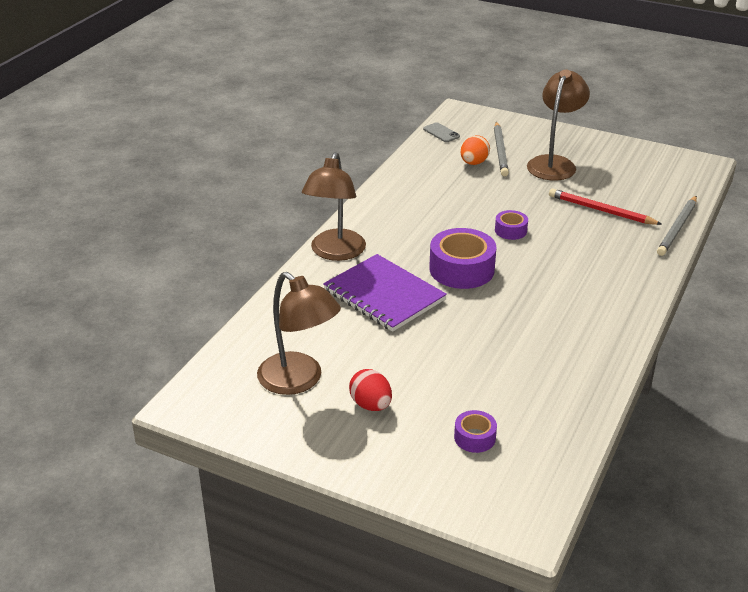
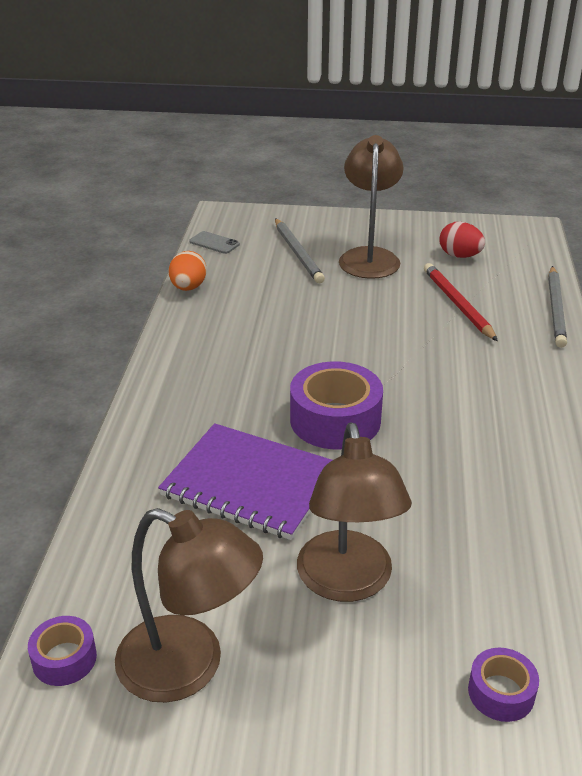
camera: 20 degrees left, 0 degrees up
brown lamp [302,152,366,261] -> brown lamp moved to [297,422,412,602]
red egg [349,369,392,411] -> red egg moved to [439,222,485,258]
orange egg [461,135,490,165] -> orange egg moved to [169,251,207,291]
purple tape [495,210,528,240] -> purple tape moved to [28,616,97,686]
red pencil [549,188,662,225] -> red pencil turned 60 degrees clockwise [424,263,498,341]

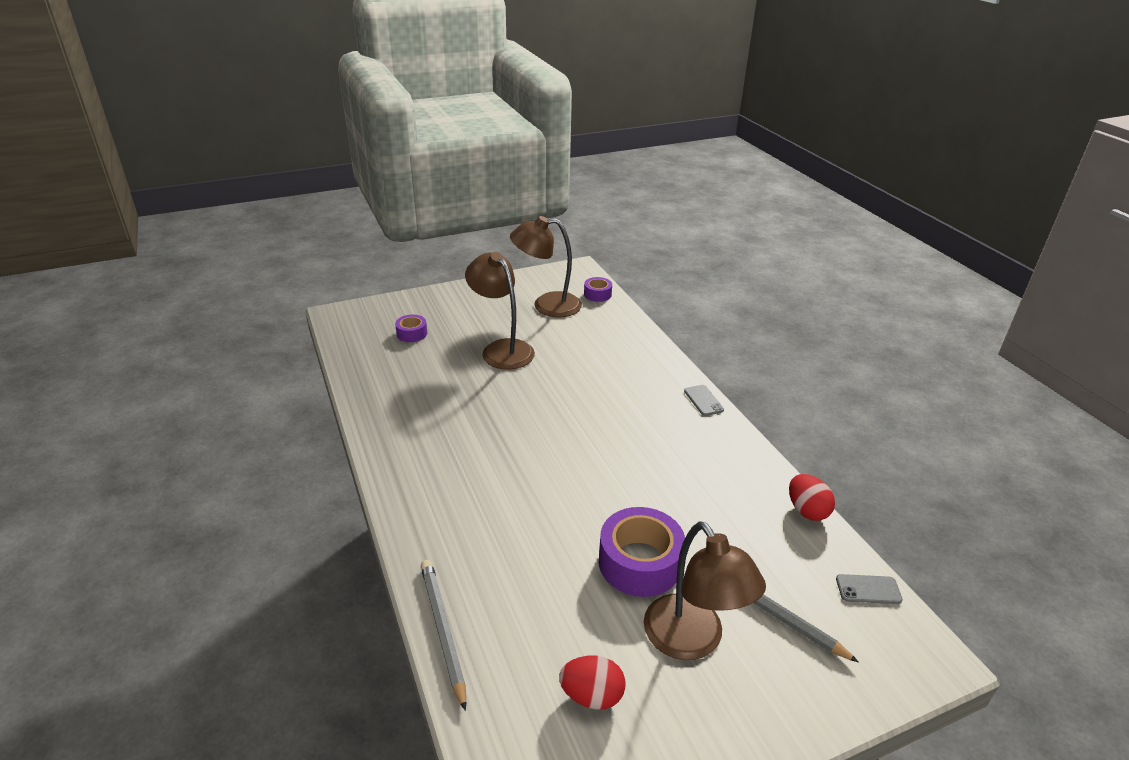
camera: 150 degrees right, 0 degrees up
purple notebook [158,423,332,540] -> none
orange egg [169,251,207,291] -> red egg [789,474,835,521]
purple tape [290,361,383,449] -> purple tape moved to [599,507,685,597]
red pencil [424,263,498,341] -> none
none -> grey phone [684,385,724,416]

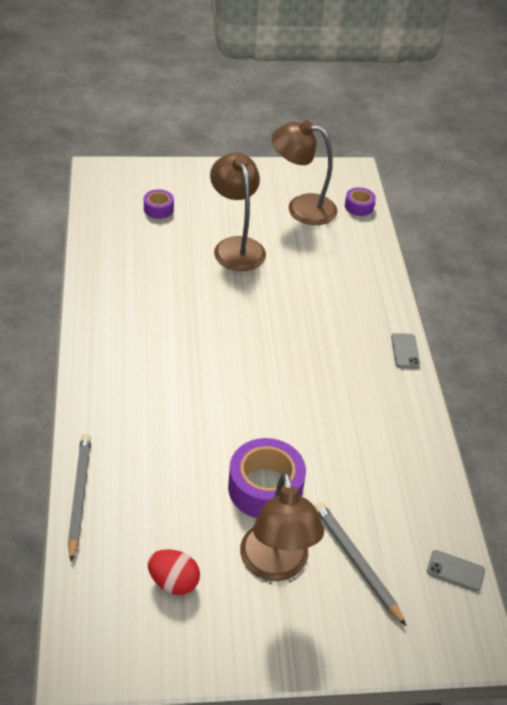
camera: 15 degrees right, 10 degrees up
red egg [789,474,835,521] -> none

